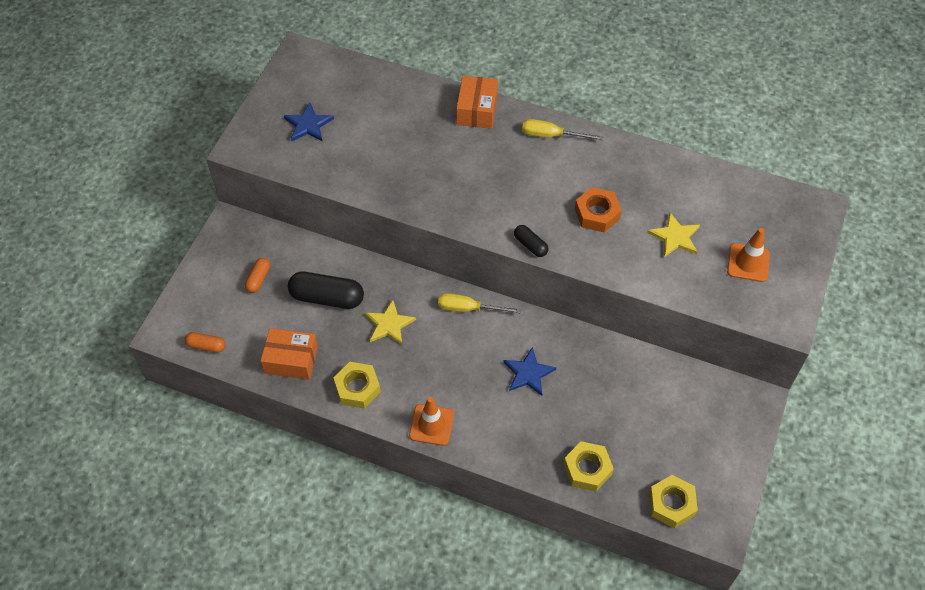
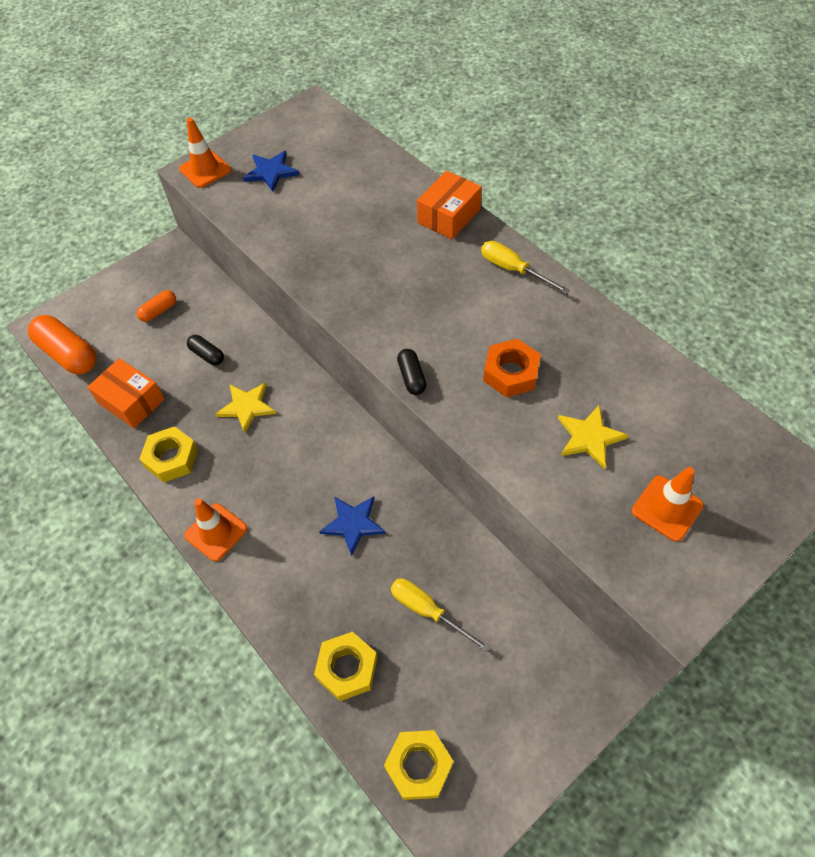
camera: 30 degrees right, 0 degrees up
orange capsule [185,332,225,353] -> orange capsule [28,315,97,374], size x1.91
black capsule [288,272,364,309] -> black capsule [187,335,224,365], size x0.52
yellow screwdriver [438,293,521,313] -> yellow screwdriver moved to [391,578,490,653]
none -> orange traffic cone [179,118,231,188]

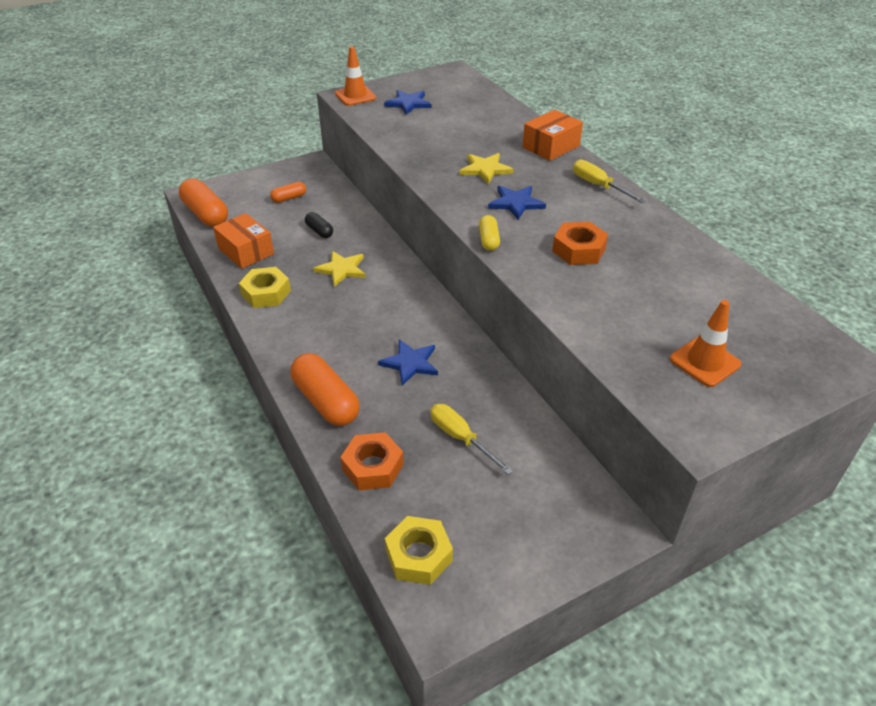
camera: 10 degrees right, 15 degrees down
orange traffic cone [184,498,247,561] -> none
yellow nut [314,632,377,701] -> orange nut [340,432,404,490]
black capsule [397,349,427,395] -> yellow capsule [479,215,500,251]
yellow star [558,405,629,469] -> yellow star moved to [460,153,514,184]
none -> orange capsule [290,353,360,426]
none -> blue star [488,186,546,220]

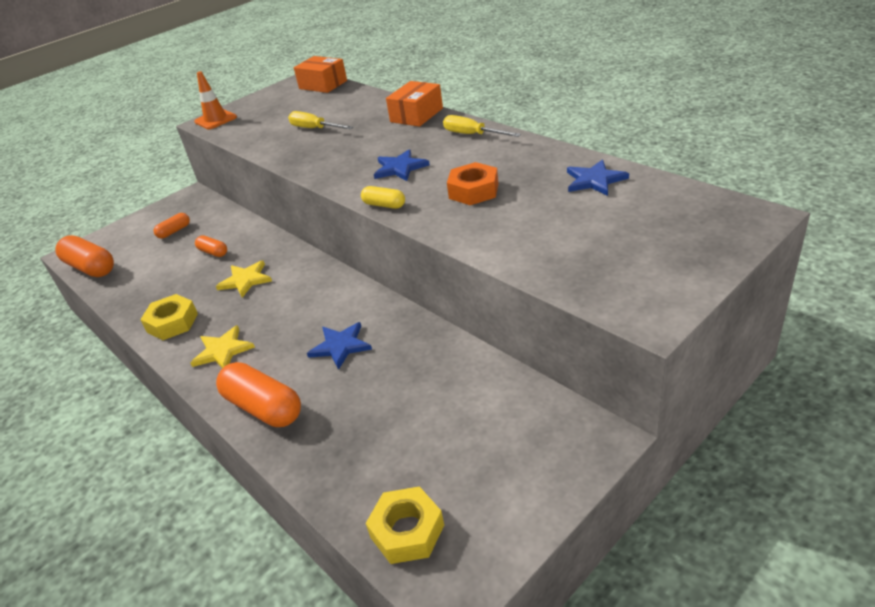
camera: 10 degrees left, 5 degrees down
orange box [213,213,274,269] -> orange box moved to [294,56,347,93]
black capsule [305,212,333,238] -> orange capsule [195,235,227,257]
orange nut [340,432,404,490] -> none
blue star [384,90,431,115] -> blue star moved to [567,159,629,196]
yellow screwdriver [430,404,513,475] -> yellow screwdriver moved to [288,111,353,129]
yellow star [460,153,514,184] -> yellow star moved to [190,325,255,368]
yellow capsule [479,215,500,251] -> yellow capsule turned 45 degrees counterclockwise [361,186,405,209]
orange traffic cone [670,300,742,387] -> none

